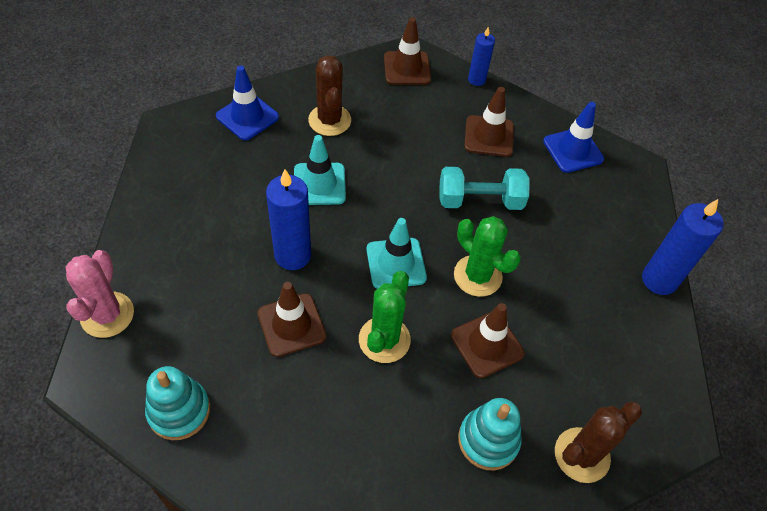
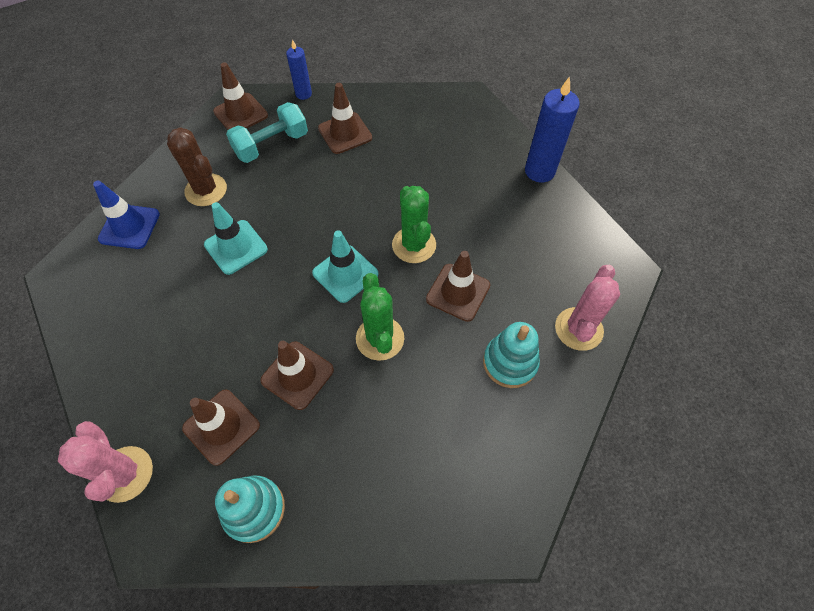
camera: 30 degrees left, 5 degrees up
blue candle [266,169,311,270] -> none
turquoise dumbbell [439,167,529,210] -> turquoise dumbbell moved to [226,102,308,163]
green cactus [454,216,521,297] -> green cactus turned 60 degrees clockwise [392,186,436,263]
blue traffic cone [543,102,604,173] -> none
brown cactus [555,401,642,483] -> pink cactus [555,265,620,351]
none -> brown traffic cone [182,389,260,466]

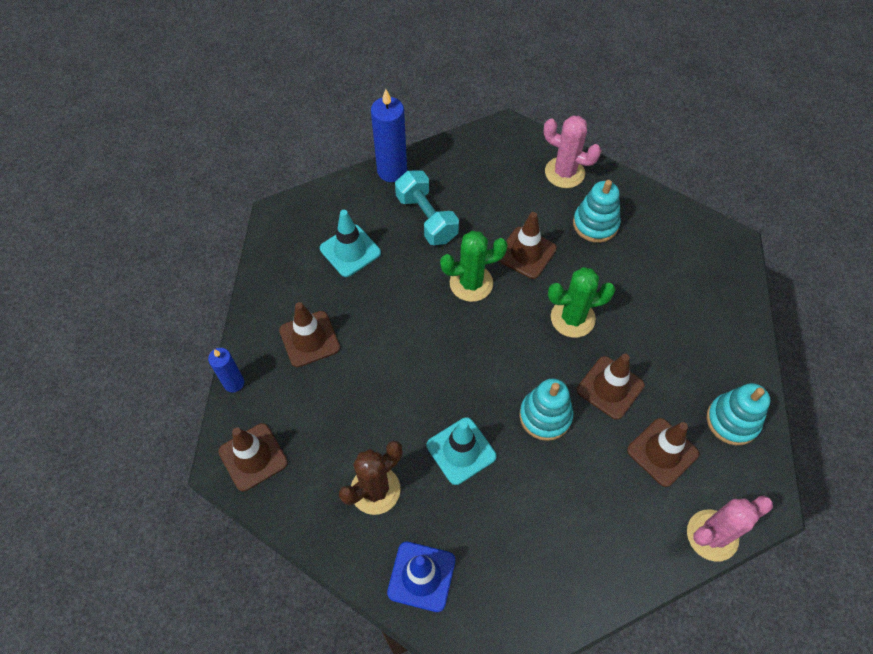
camera: 85 degrees left, 0 degrees up
turquoise dumbbell [226,102,308,163] -> turquoise dumbbell moved to [395,170,459,245]
turquoise traffic cone [312,230,379,303] -> turquoise traffic cone moved to [320,210,381,277]
none -> turquoise stacking toy [519,379,573,441]

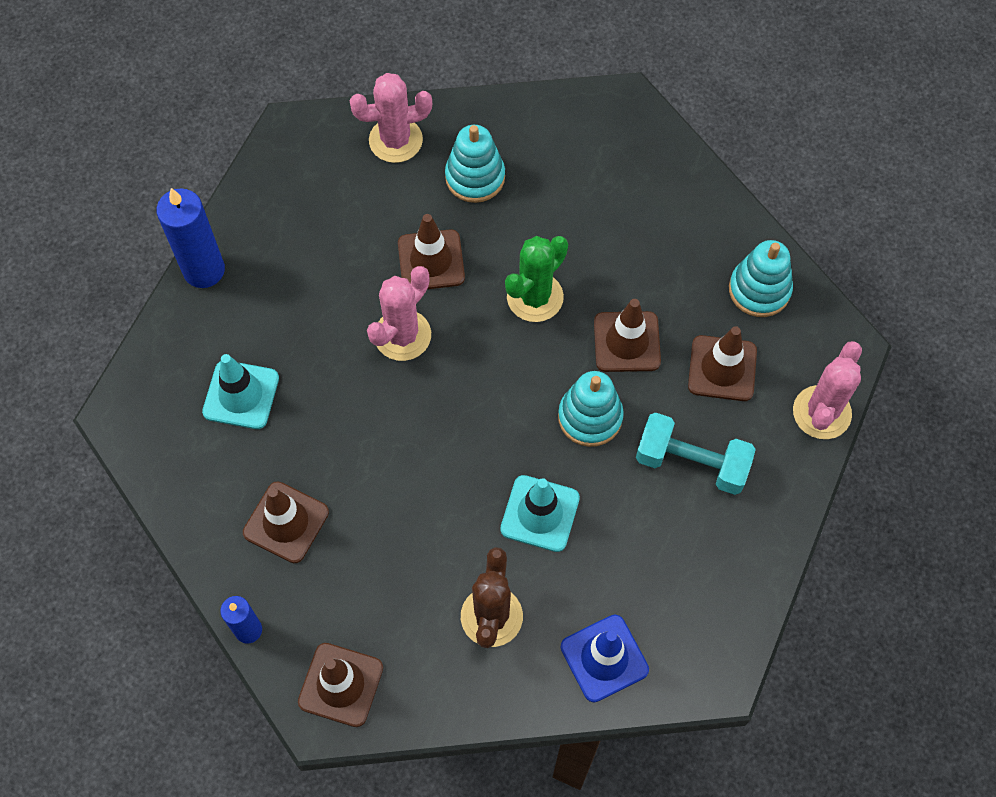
camera: 40 degrees left, 5 degrees up
turquoise dumbbell [395,170,459,245] -> turquoise dumbbell moved to [636,413,756,495]
green cactus [440,231,508,302] -> pink cactus [367,266,431,361]

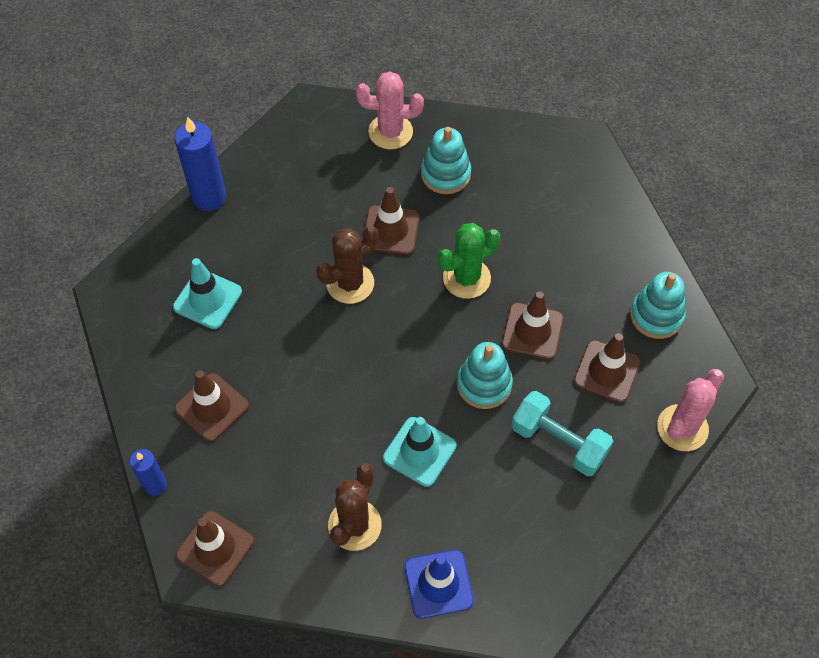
camera: 15 degrees right, 5 degrees down
pink cactus [367,266,431,361] -> brown cactus [316,226,378,304]

